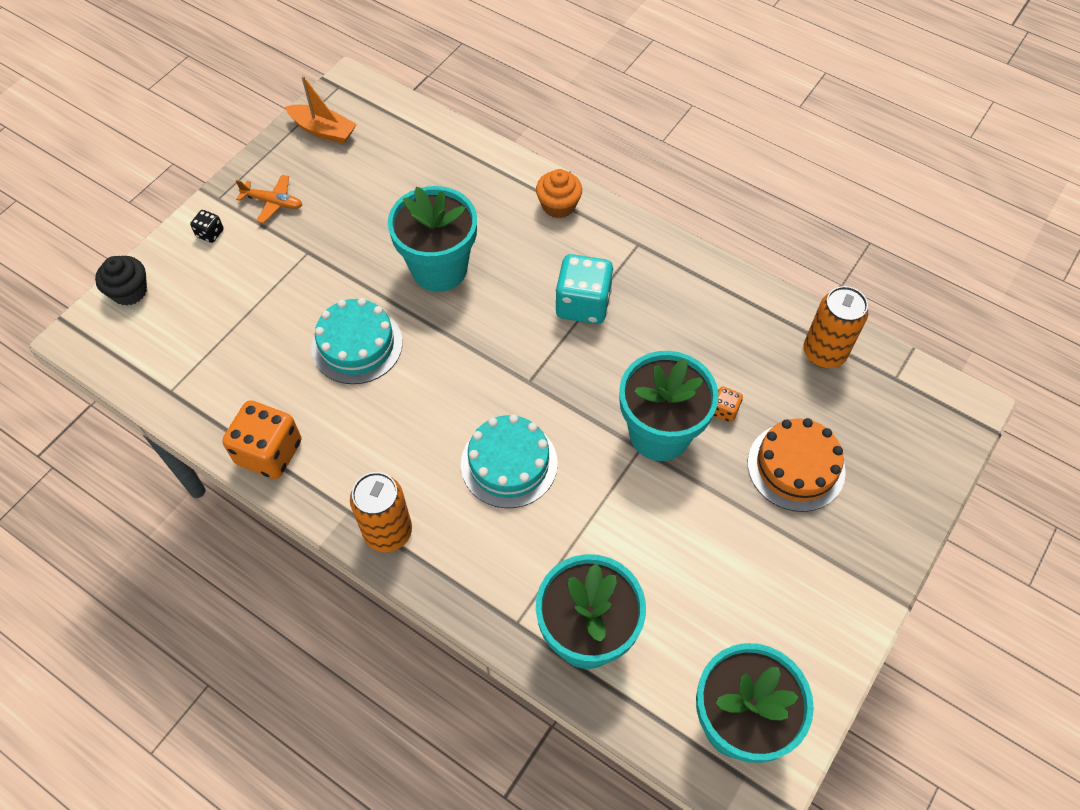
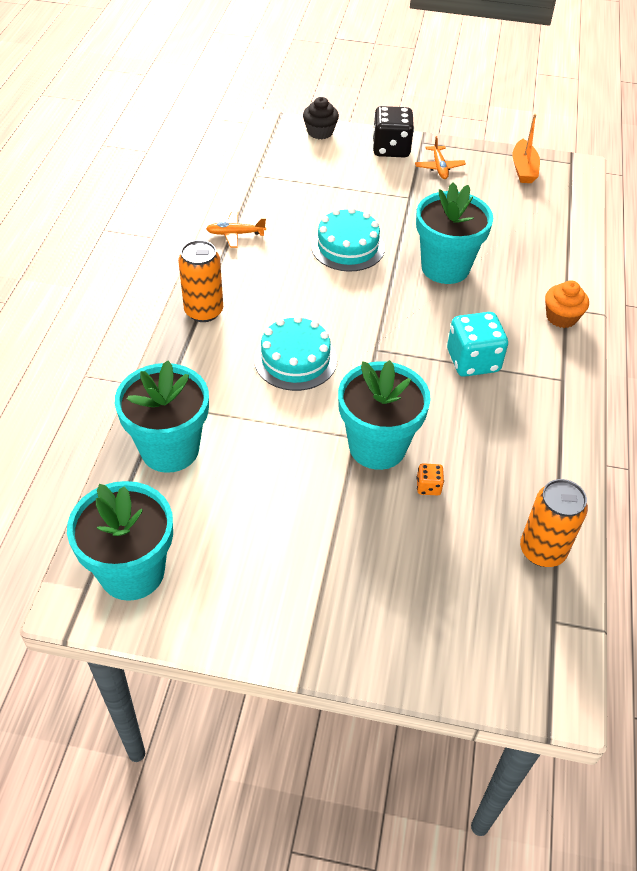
camera: 65 degrees right, 10 degrees down
black dice [190,210,224,243] -> black dice [373,106,414,157], size x2.15
orange dice [222,400,301,479] -> orange plane [206,212,266,248]
orange cake [748,418,846,512] -> none

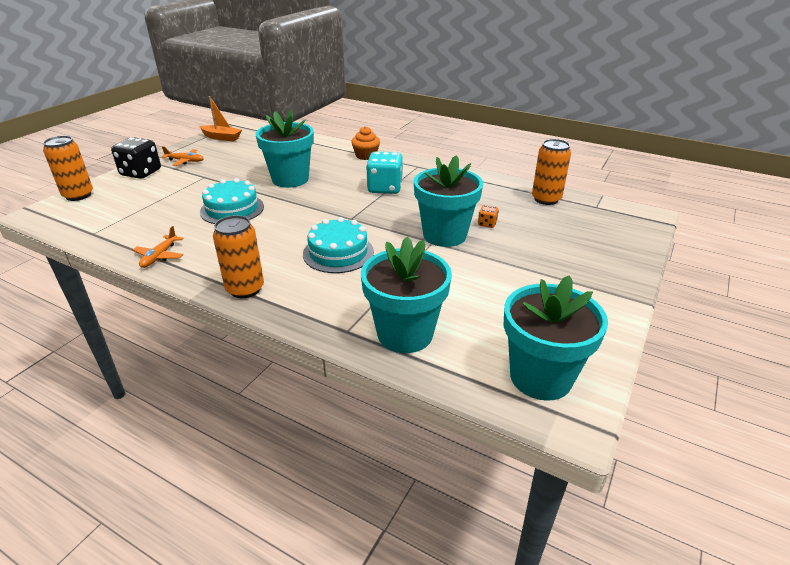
camera: 70 degrees left, 15 degrees down
black cupcake [303,97,339,139] -> orange can [43,136,93,201]

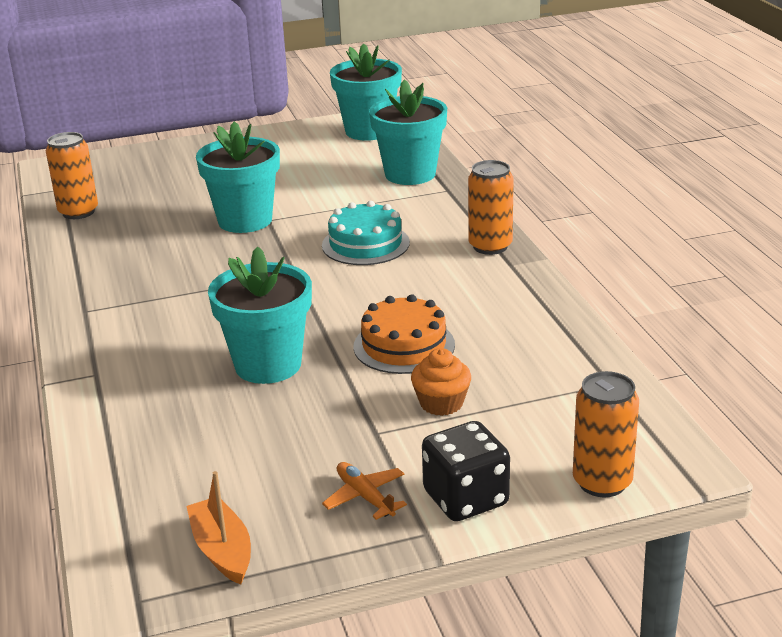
camera: 135 degrees left, 5 degrees down
orange plane [133,226,184,268] -> none
turquoise cake [200,178,264,224] -> orange cake [353,294,455,374]
orange cupcake [351,126,380,160] -> orange cupcake moved to [411,348,471,416]
turquoise dice [366,152,403,194] -> none
orange dice [478,205,499,228] -> none

